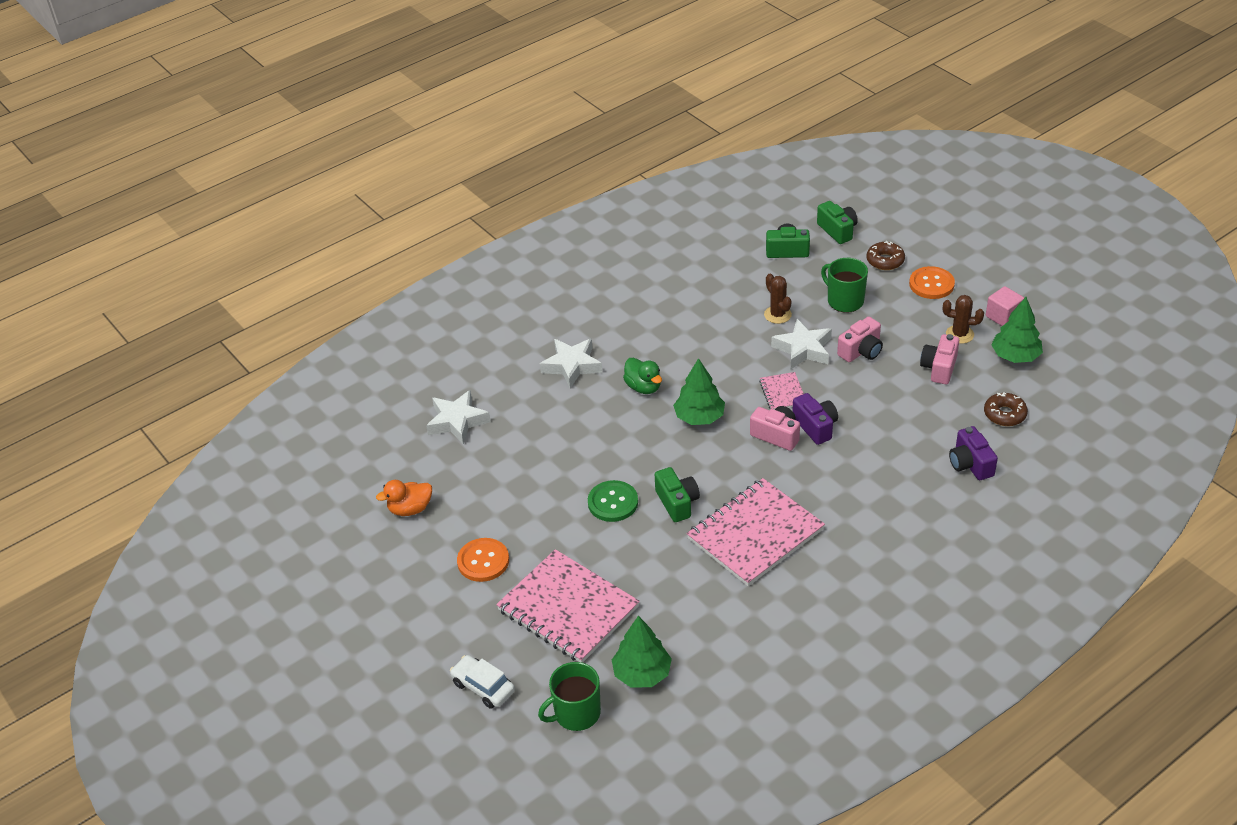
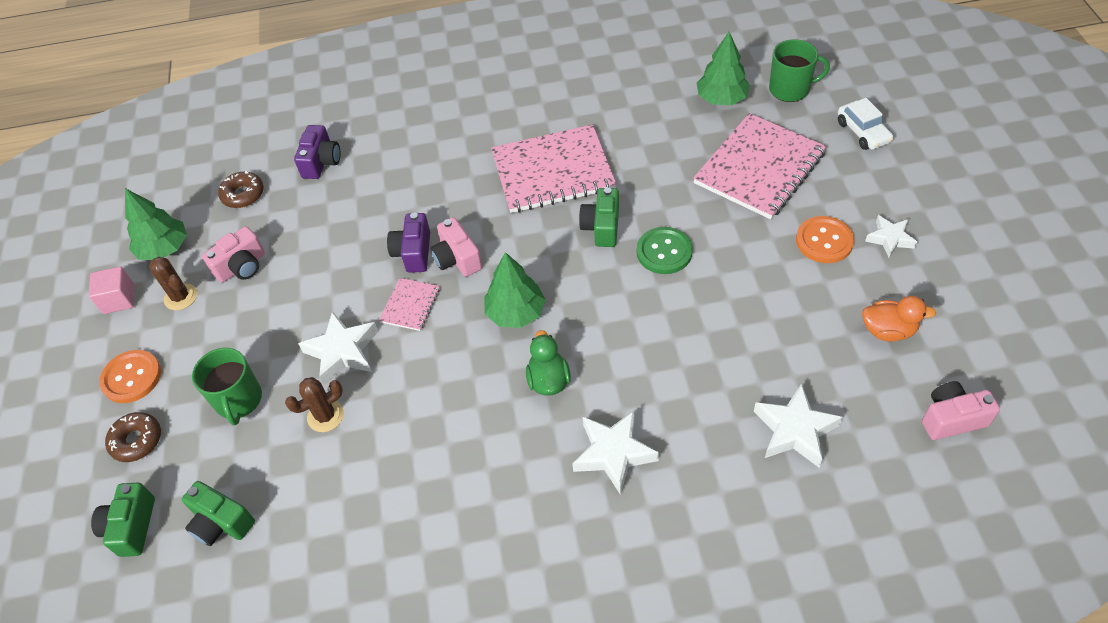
camera: 150 degrees left, 10 degrees up
pink notebook [496,549,640,663] -> pink notebook turned 60 degrees clockwise [693,113,827,219]
brown cactus [764,273,792,324] -> brown cactus turned 60 degrees clockwise [285,377,344,432]
pink camera [837,317,883,362] -> pink camera moved to [922,381,1000,440]
none -> white star [865,215,917,258]

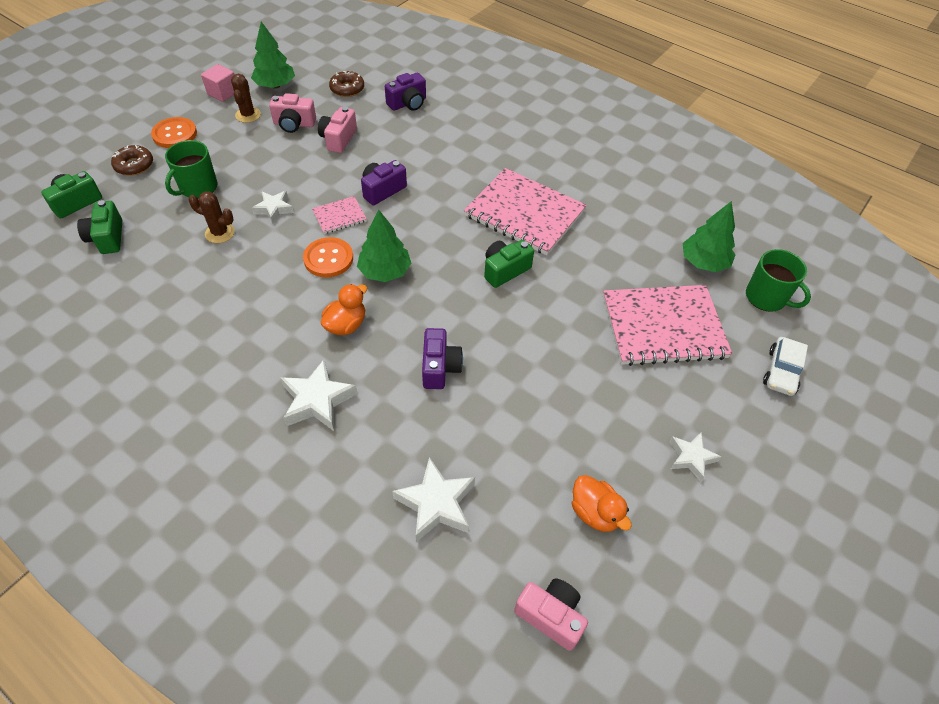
camera: 40 degrees right, 0 degrees up
white star [298,311,378,385] -> white star [252,191,294,223], size x0.64
pink camera [430,217,482,277] -> pink camera moved to [318,107,357,153]
green duck [526,330,571,396] -> orange duck [321,284,367,335]
green button [637,227,693,274] -> none
orange button [796,216,854,263] -> orange button moved to [303,237,353,277]
none -> purple camera [422,328,463,389]

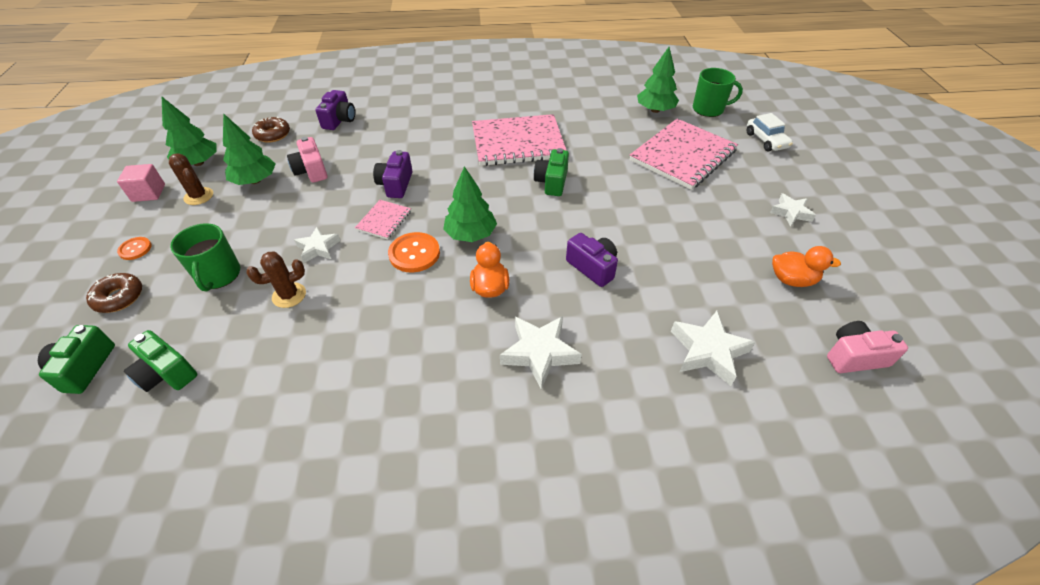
camera: 40 degrees left, 5 degrees down
orange button [151,117,197,148] -> orange button [117,237,151,260], size x0.58
pink camera [269,93,316,133] -> green tree [223,113,276,185]

